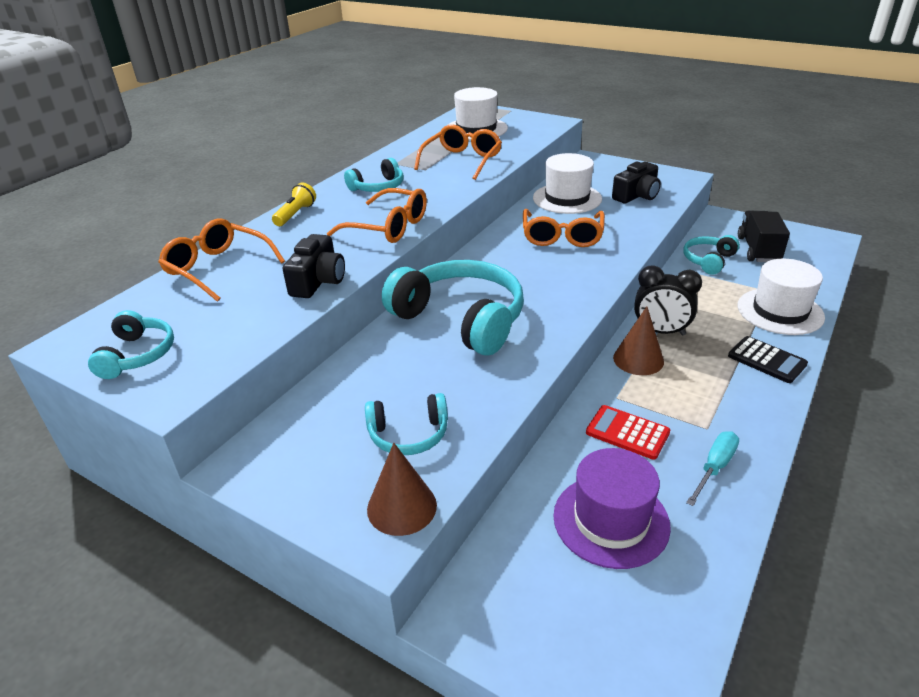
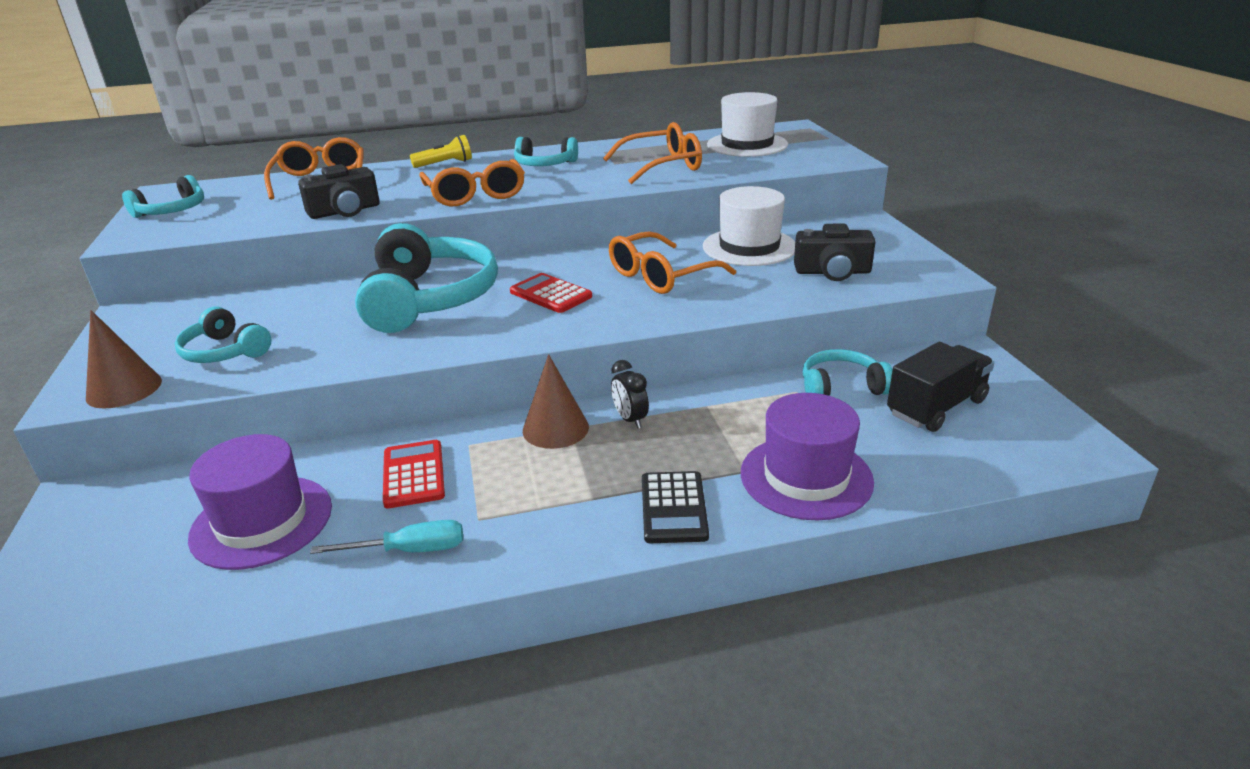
camera: 45 degrees right, 5 degrees down
black clock [634,265,702,336] -> black clock [611,360,649,429], size x0.60
white hat [738,259,825,335] -> purple hat [741,393,874,521]
none -> red calculator [510,273,592,313]

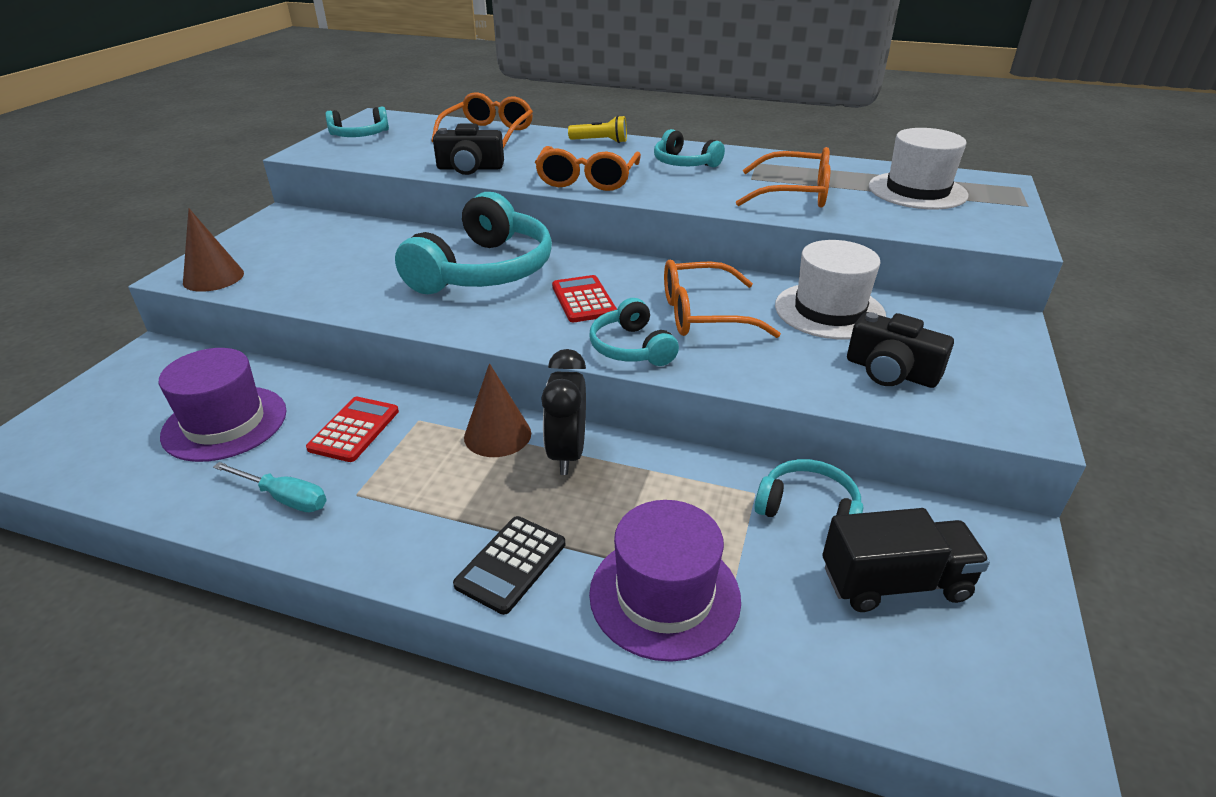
camera: 30 degrees right, 5 degrees up
turquoise headphones [175,306,271,363] -> turquoise headphones moved to [589,298,679,366]
black clock [611,360,649,429] -> black clock [541,349,586,475], size x1.66

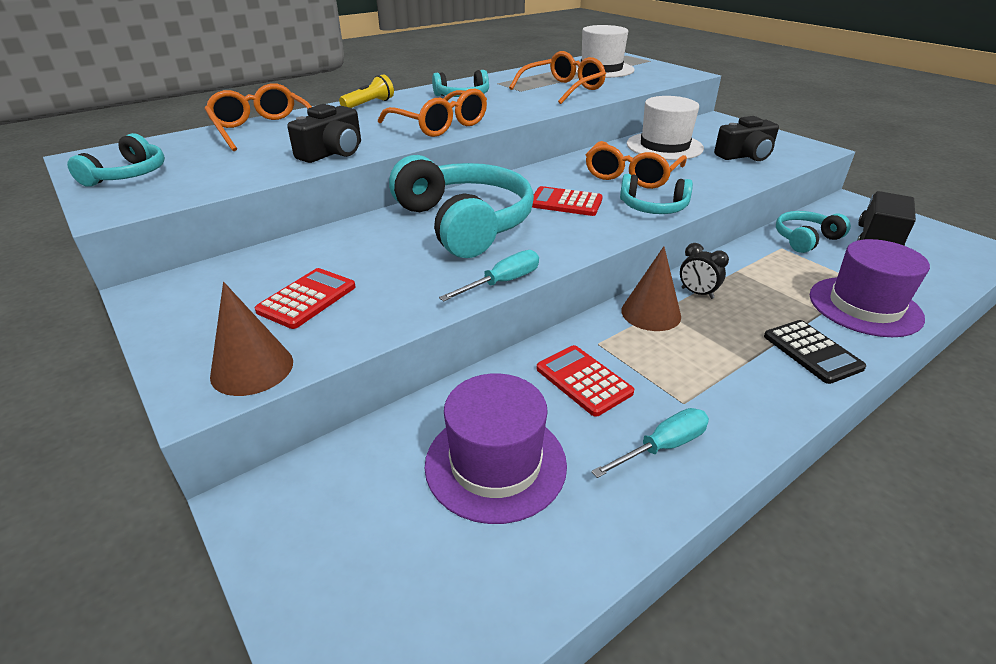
camera: 55 degrees left, 0 degrees up
black clock [541,349,586,475] -> black clock [680,243,729,299], size x0.60
none -> red calculator [255,268,356,329]
none -> turquoise screwdriver [439,250,539,301]

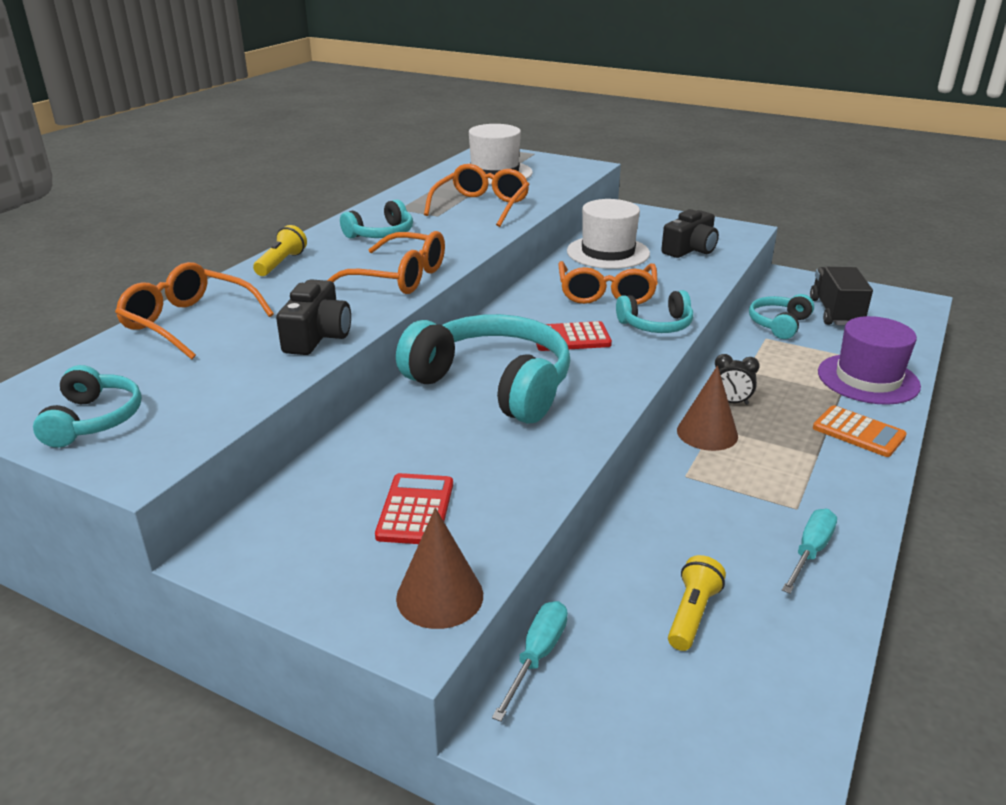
camera: 25 degrees left, 5 degrees down
purple hat [425,373,567,524] -> yellow flashlight [668,555,726,651]
turquoise screwdriver [439,250,539,301] -> turquoise screwdriver moved to [492,601,568,722]
red calculator [537,345,634,417] -> none
black calculator [764,320,866,384] -> orange calculator [813,405,907,457]

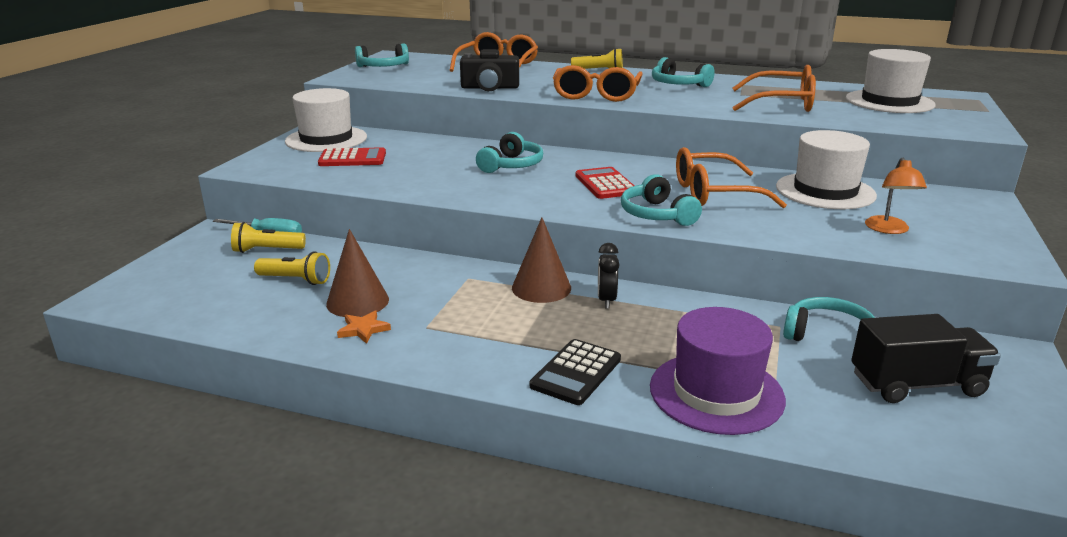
camera: 80 degrees right, 5 degrees down
turquoise headphones [396,314,570,424] -> turquoise headphones [476,132,543,173], size x0.52
brown cone [396,508,483,629] -> brown cone moved to [326,229,389,317]
black camera [661,209,719,258] -> orange lamp [865,158,927,234]
turquoise screwdriver [782,509,837,594] -> orange star [337,310,391,344]
orange calculator [813,405,907,457] -> black calculator [530,339,621,405]
none -> yellow flashlight [231,222,306,253]
none -> white hat [285,88,367,152]

